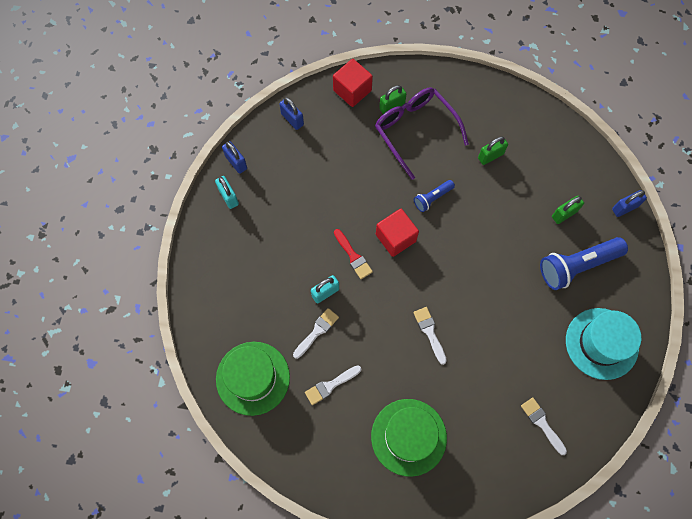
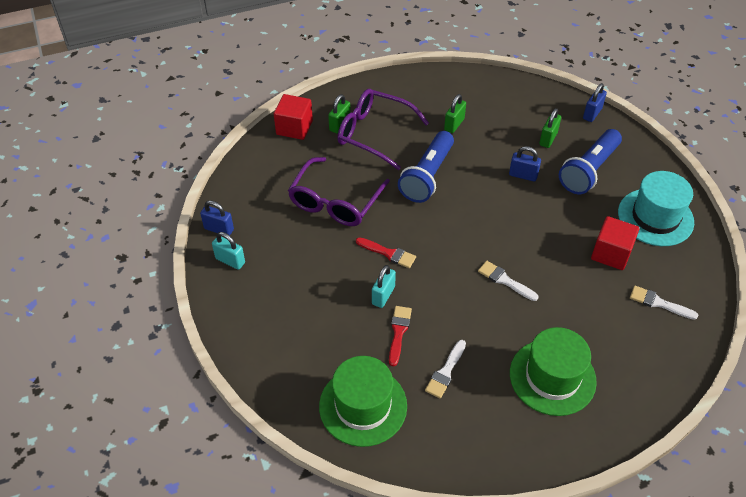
camera: 30 degrees left, 20 degrees down
blue padlock [280,97,304,130] -> blue padlock moved to [509,146,541,182]
white brush [293,308,339,359] -> red brush [389,306,412,366]
red cube [376,209,419,257] -> red cube moved to [591,216,639,270]
blue flashlight [414,180,455,212] -> blue flashlight [398,131,454,203], size x1.92
none -> purple glasses [288,157,390,226]

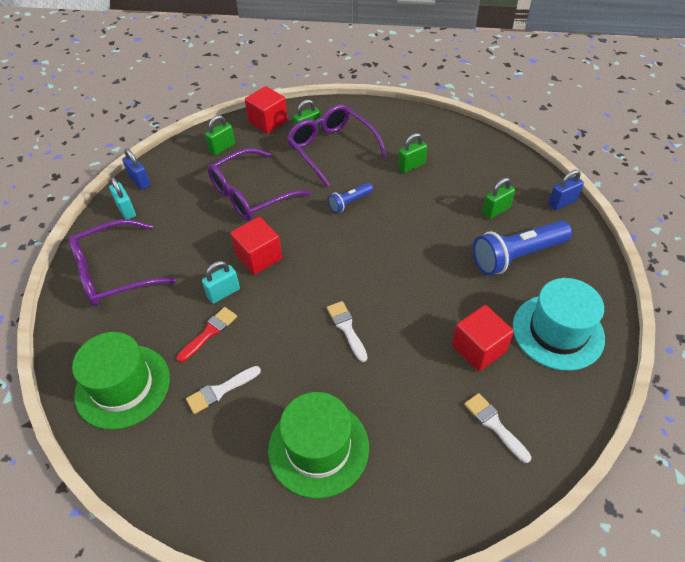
camera: 30 degrees right, 0 degrees up
red brush [356,237,416,268] -> red cube [230,217,282,275]
blue flashlight [398,131,454,203] -> blue flashlight [328,183,373,213], size x0.52
blue padlock [509,146,541,182] -> none
none -> purple glasses [68,219,176,306]
none -> green padlock [205,115,235,155]

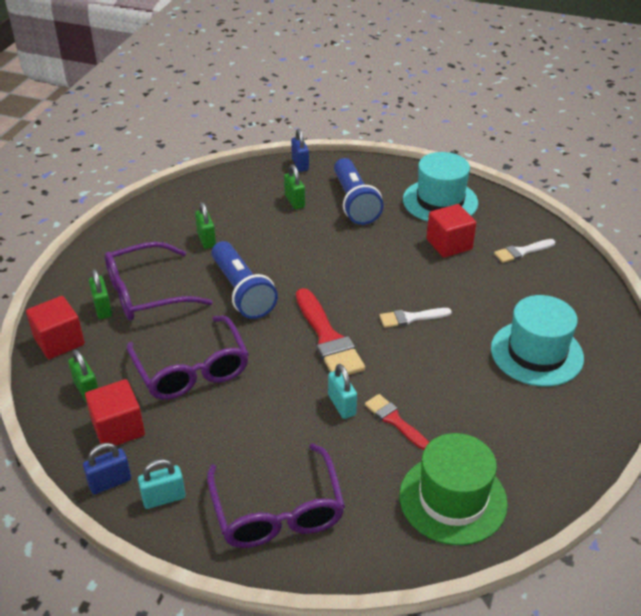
camera: 80 degrees left, 10 degrees down
white brush [186,366,261,414] -> none
red cube [230,217,282,275] -> red cube moved to [85,379,145,446]
green hat [268,392,369,498] -> turquoise hat [491,295,584,386]
blue flashlight [328,183,373,213] -> blue flashlight [211,241,278,319], size x1.92
none -> red brush [296,288,365,375]

